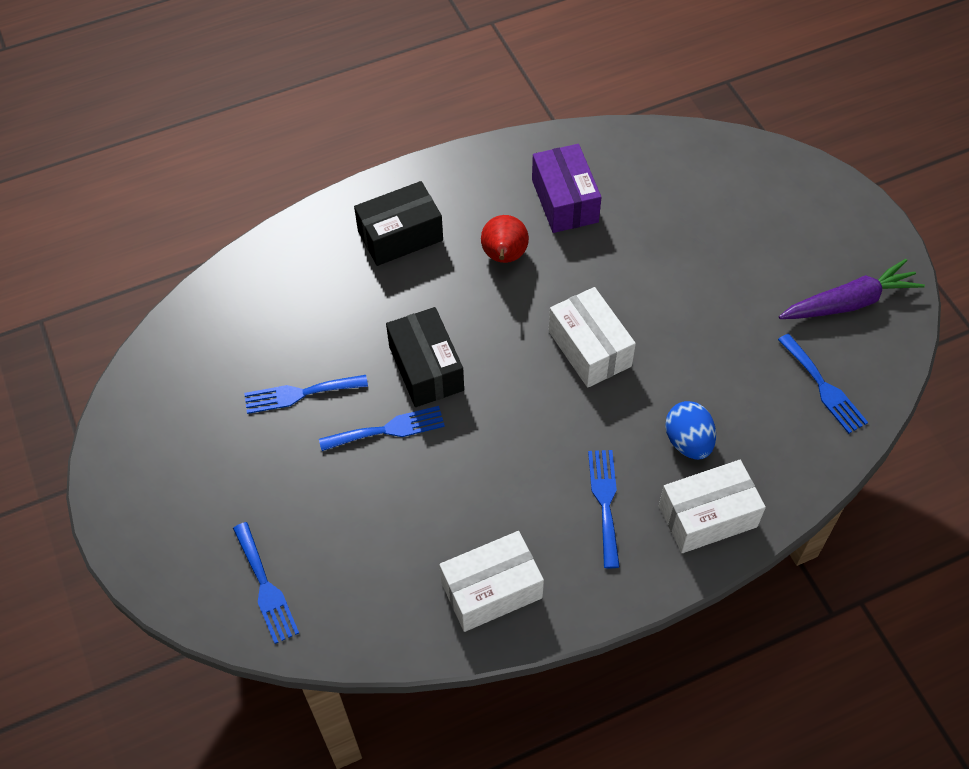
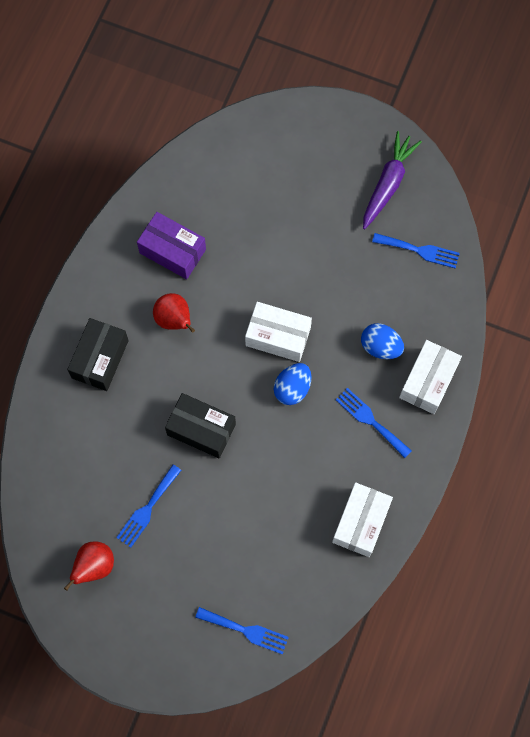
camera: 45 degrees left, 15 degrees up
blue fork [319,406,445,451] -> none
none -> red pear [64,542,114,591]
none -> blue egg [274,363,311,405]

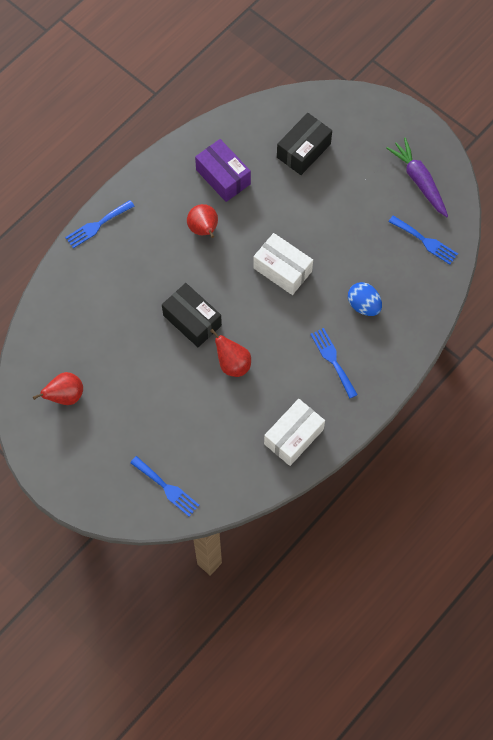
camera: 20 degrees right, 5 degrees down
black box [67,318,129,391] -> black box moved to [277,113,332,175]
blue fork [116,465,181,548] -> blue fork moved to [65,200,134,248]
blue egg [274,363,311,405] -> none
purple carrot [363,131,422,230] -> purple carrot turned 75 degrees counterclockwise [386,138,448,217]
white box [399,340,462,414] -> none
none -> red pear [210,329,251,377]

